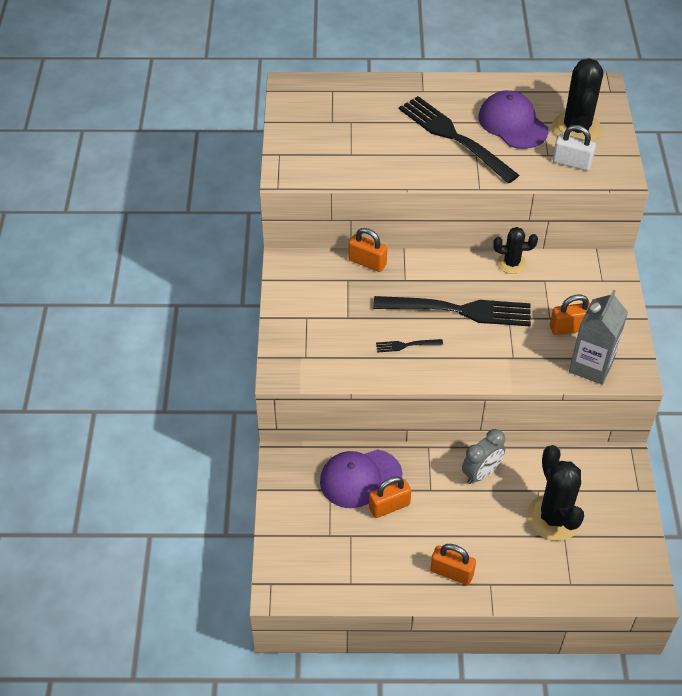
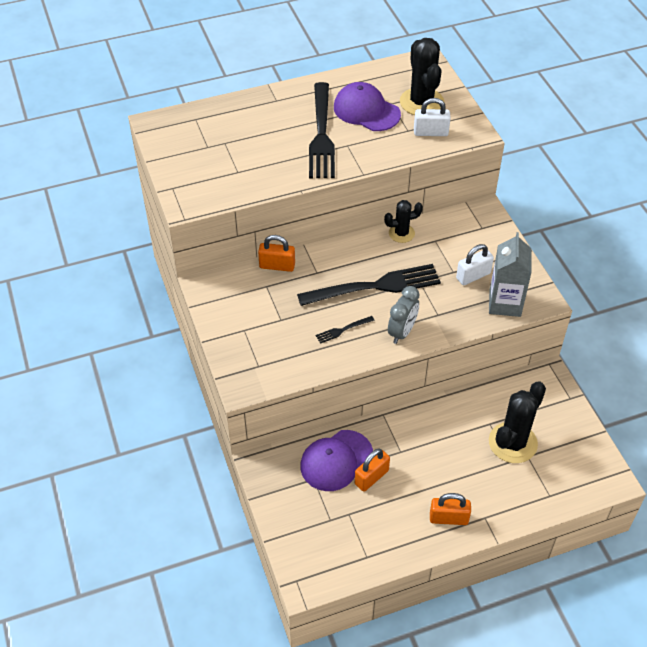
camera: 20 degrees left, 0 degrees up
black fork [399,96,519,183] -> black fork turned 120 degrees counterclockwise [309,82,335,178]
grey clock [462,429,505,484] -> grey clock moved to [388,286,420,344]
black cactus [527,445,584,541] -> black cactus turned 75 degrees clockwise [489,381,546,463]
orange padlock [550,295,591,335] -> white padlock [456,244,494,285]

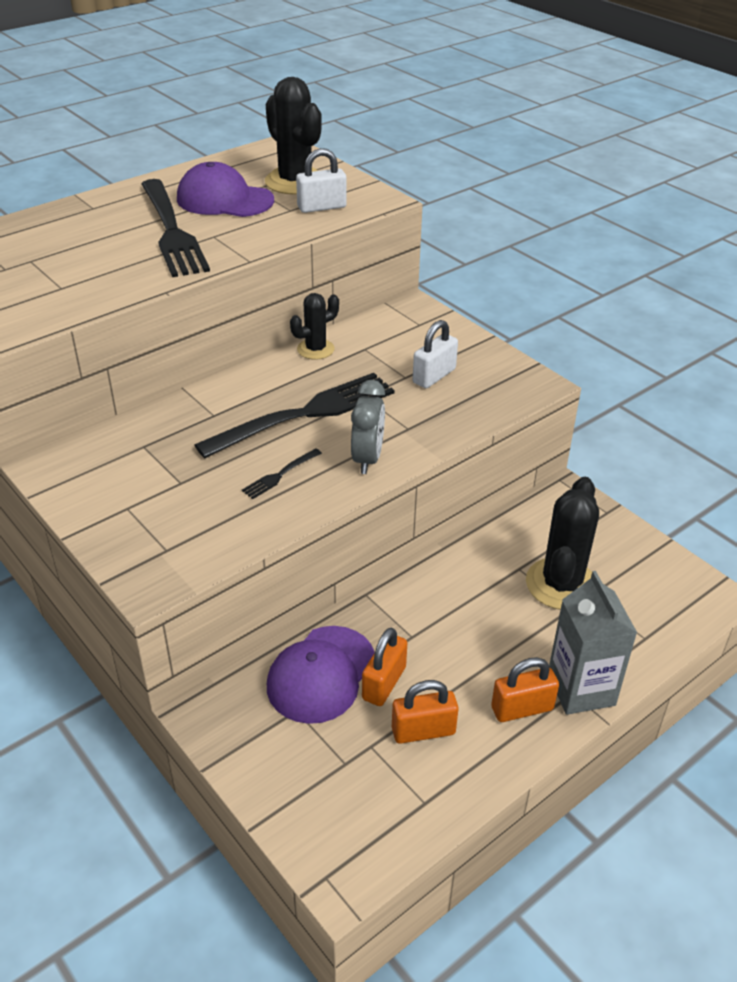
camera: 20 degrees left, 10 degrees down
orange padlock [258,235,295,272] -> orange padlock moved to [392,680,458,744]
grey carton [489,232,532,317] -> grey carton moved to [549,571,637,715]

